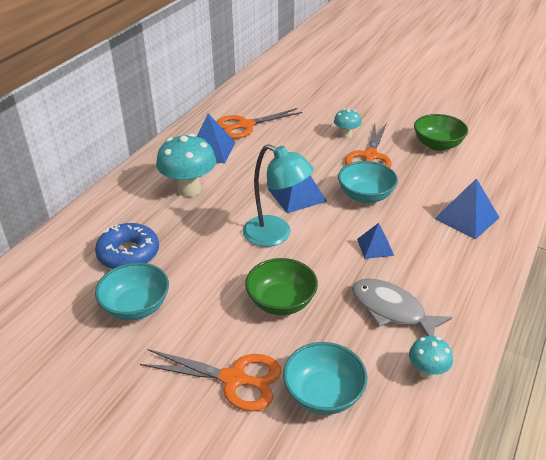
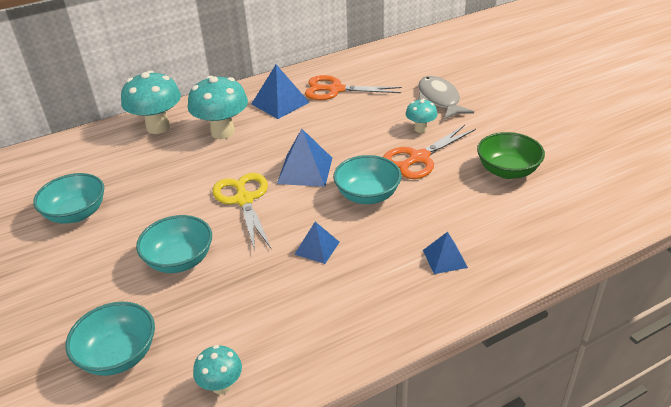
camera: 35 degrees right, 0 degrees up
blue donut [95,223,159,269] -> none
orange scissors [140,349,282,412] -> none
turquoise lamp [243,144,314,247] -> yellow scissors [213,173,272,252]
green bowl [245,258,318,315] -> turquoise bowl [136,215,212,273]
grey fish [352,278,452,336] -> grey fish moved to [418,76,474,120]
blue pyramid [434,178,500,240] -> blue pyramid [423,232,468,274], size x0.62
none -> turquoise mushroom [121,71,181,134]

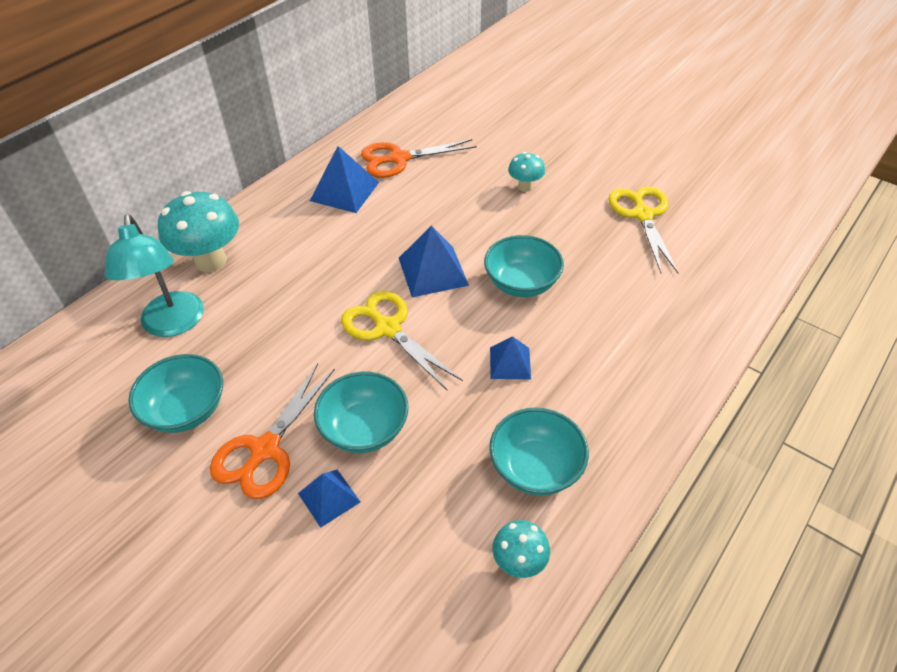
camera: 25 degrees left, 10 degrees up
turquoise bowl [65,302,155,376] -> turquoise bowl moved to [489,407,589,496]
turquoise mushroom [188,76,248,139] -> none
orange scissors [383,125,476,179] -> orange scissors moved to [210,363,335,499]
grey fish [418,76,474,120] -> none
blue pyramid [423,232,468,274] -> blue pyramid moved to [298,469,360,528]
green bowl [477,132,545,179] -> yellow scissors [608,186,678,273]
none -> turquoise lamp [104,215,204,337]

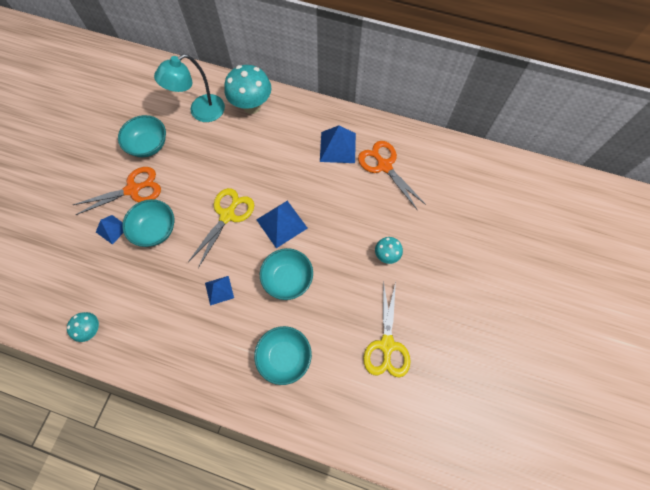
camera: 70 degrees right, 20 degrees up
orange scissors [210,363,335,499] -> orange scissors turned 150 degrees clockwise [73,167,161,215]
turquoise bowl [489,407,589,496] -> turquoise bowl moved to [254,326,312,385]
yellow scissors [608,186,678,273] -> yellow scissors turned 120 degrees clockwise [363,281,411,378]

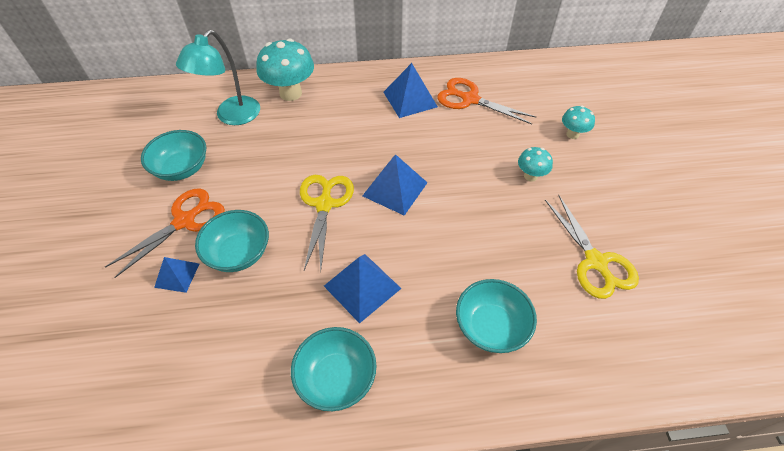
camera: 25 degrees left, 15 degrees down
turquoise mushroom [67,312,99,342] -> turquoise mushroom moved to [562,106,595,139]
blue pyramid [205,276,234,305] -> blue pyramid [324,254,402,324], size x1.62
turquoise bowl [260,248,313,300] -> turquoise bowl moved to [291,327,377,411]

